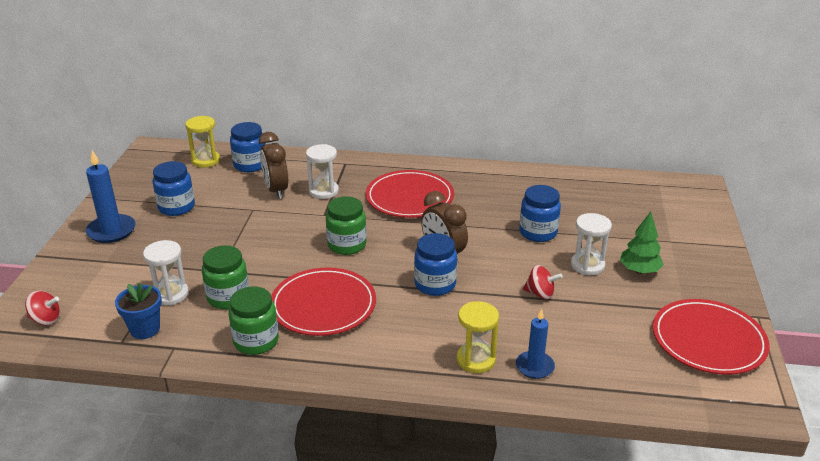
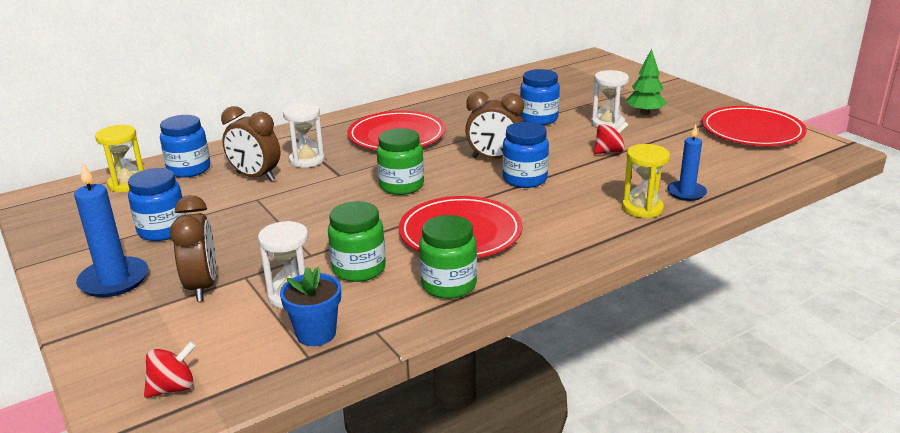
camera: 40 degrees left, 5 degrees down
none -> brown clock [170,195,216,301]

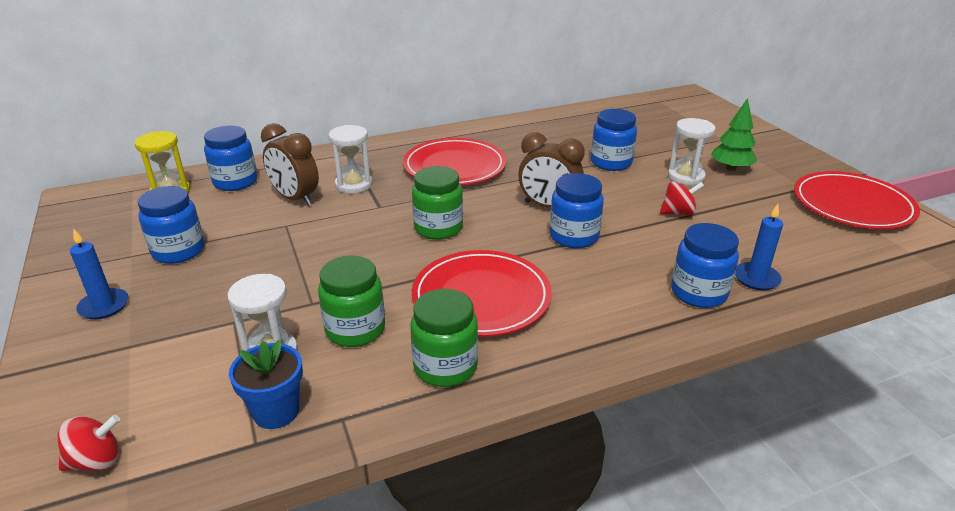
camera: 10 degrees right, 5 degrees up
blue candle [74,162,148,297] -> blue candle [70,229,129,320], size x0.66
brown clock [170,195,216,301] -> none
yellow hourglass [622,144,670,218] -> blue jar [671,223,739,308]

